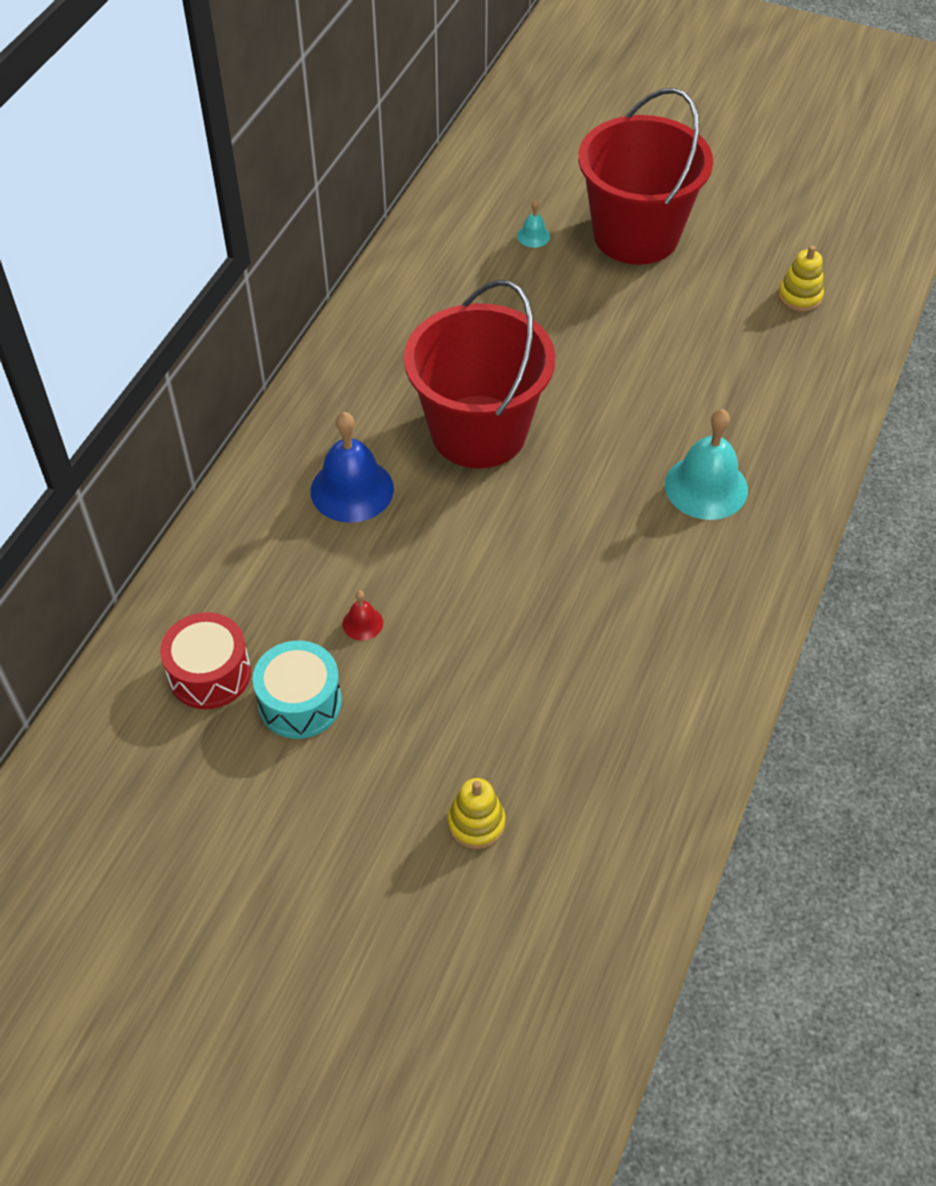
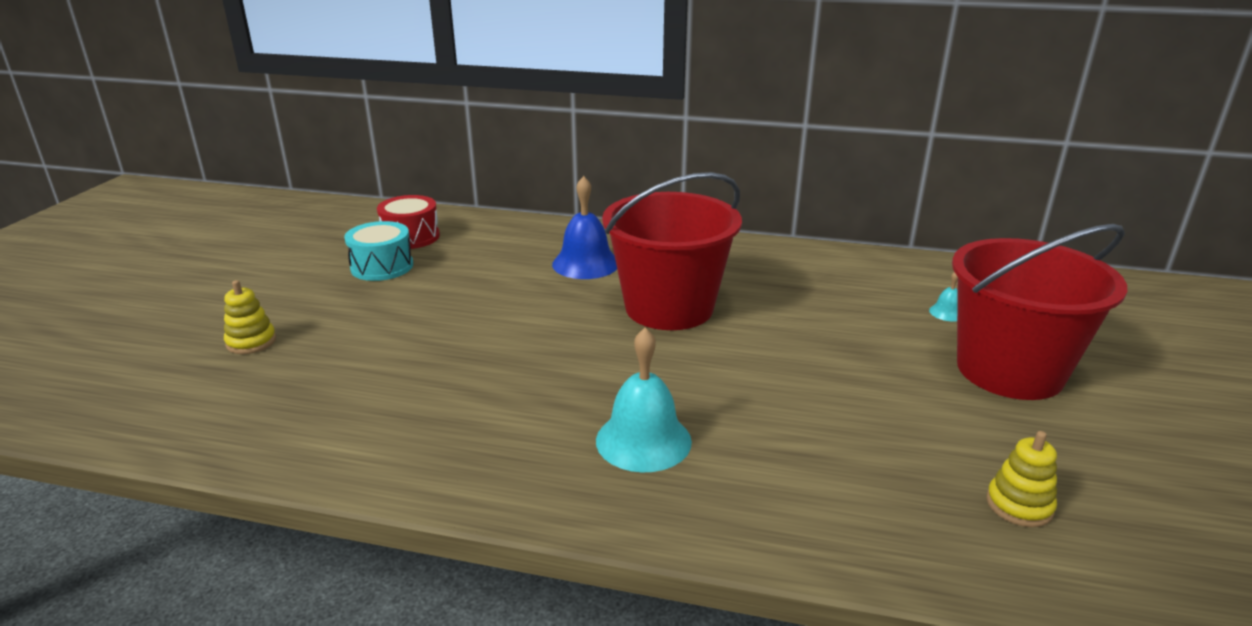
camera: 80 degrees right, 25 degrees down
red bell [343,591,383,641] -> none

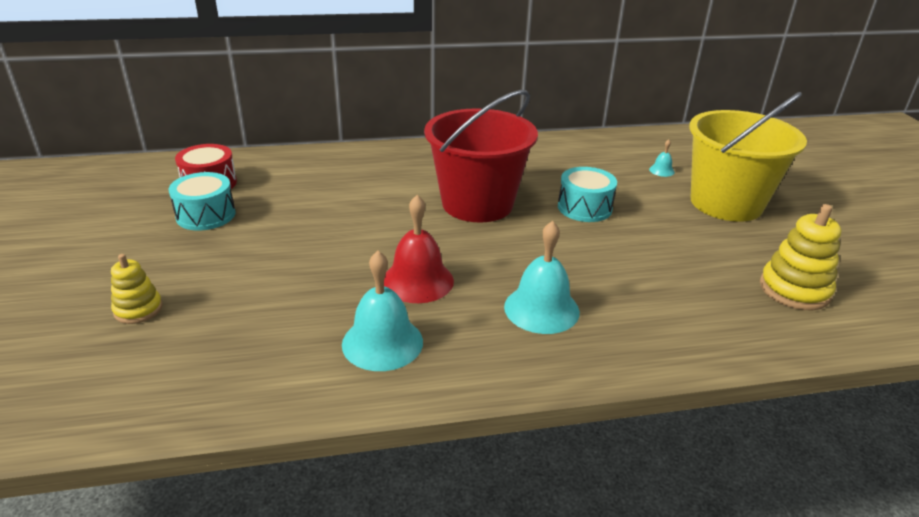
camera: 25 degrees left, 5 degrees up
blue bell [552,176,617,279] -> none
red bucket [952,224,1127,400] -> yellow bucket [689,92,807,222]
yellow stacking toy [986,431,1057,527] -> yellow stacking toy [760,204,841,310], size x1.59
none -> turquoise bell [342,251,423,371]
none -> red bell [384,195,454,303]
none -> turquoise drum [558,167,617,222]

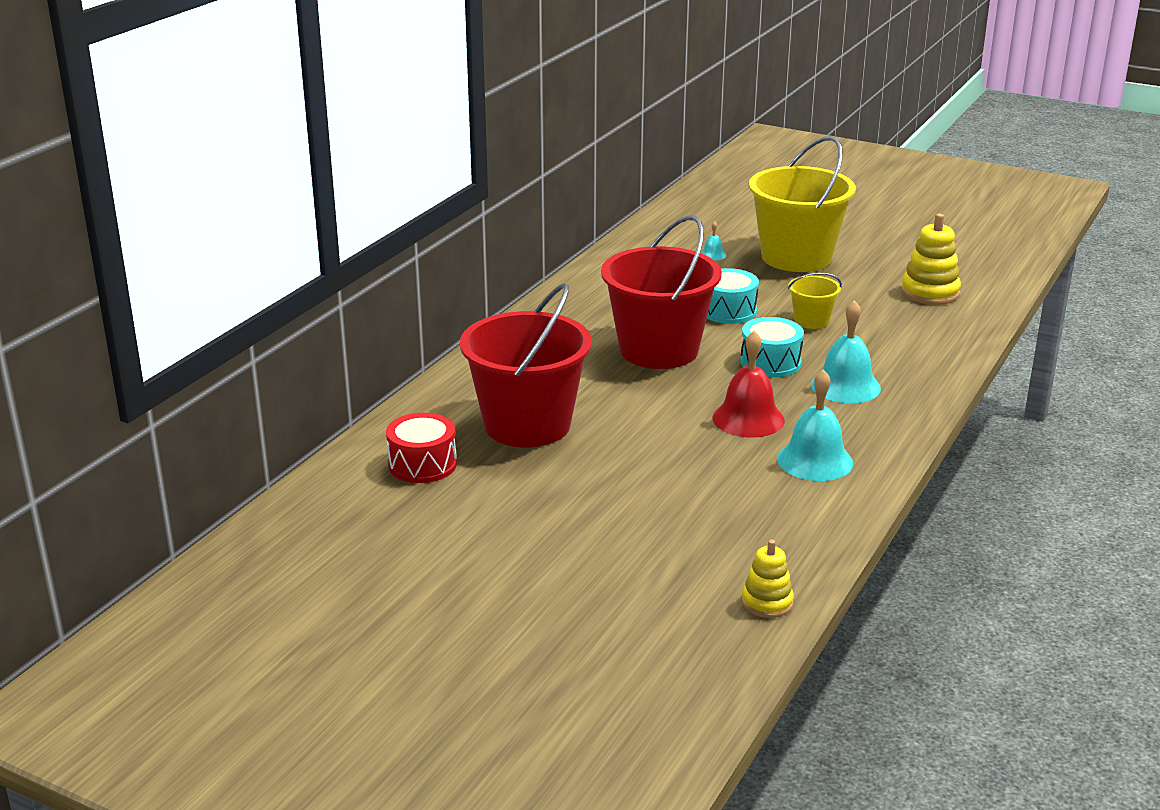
camera: 50 degrees left, 5 degrees down
yellow stacking toy [111,254,163,324] -> yellow stacking toy moved to [742,540,794,618]
turquoise drum [169,172,236,231] -> turquoise drum moved to [740,317,804,377]
none -> red bucket [460,283,592,448]
none -> yellow bucket [788,273,842,329]

